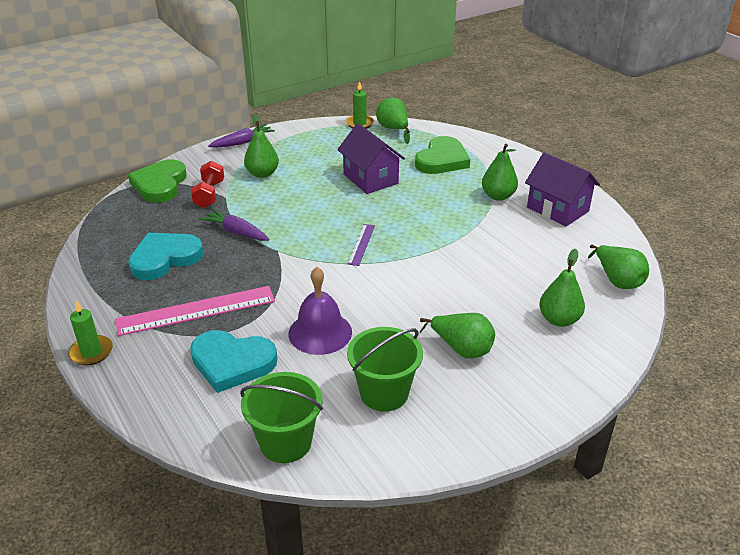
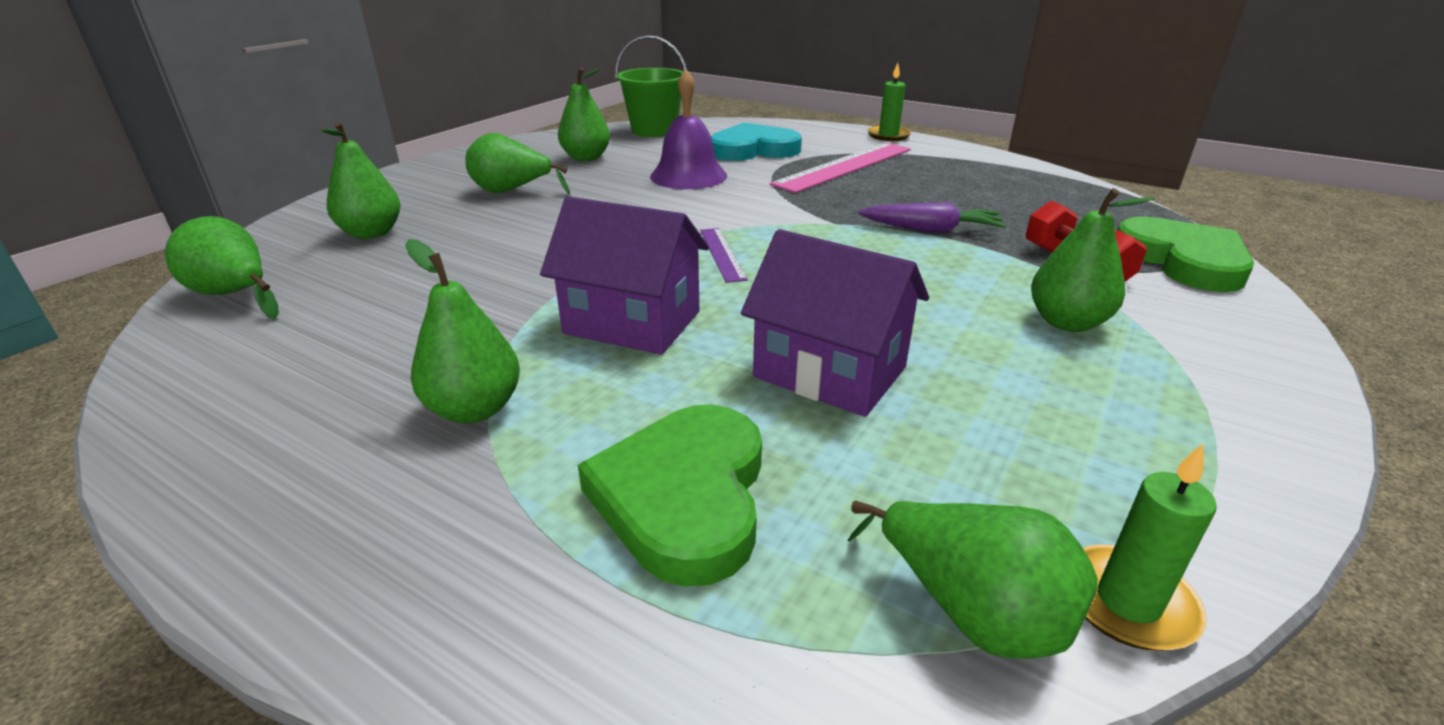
camera: 155 degrees right, 5 degrees down
turquoise heart [128,233,203,280] -> none
purple carrot [208,124,275,148] -> none
green bucket [347,327,423,412] -> green pear [558,68,610,161]
purple house [525,152,600,226] -> purple house moved to [540,196,709,355]

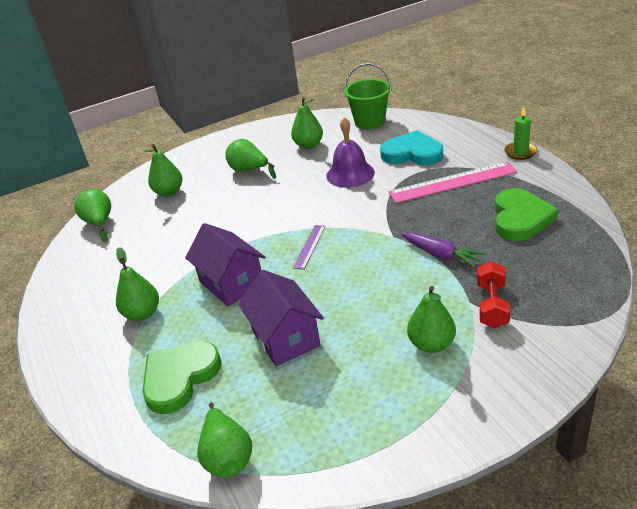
camera: 35 degrees right, 5 degrees up
green candle [1083,444,1217,651] -> none
green heart [1117,216,1254,292] -> green heart moved to [495,188,559,241]

